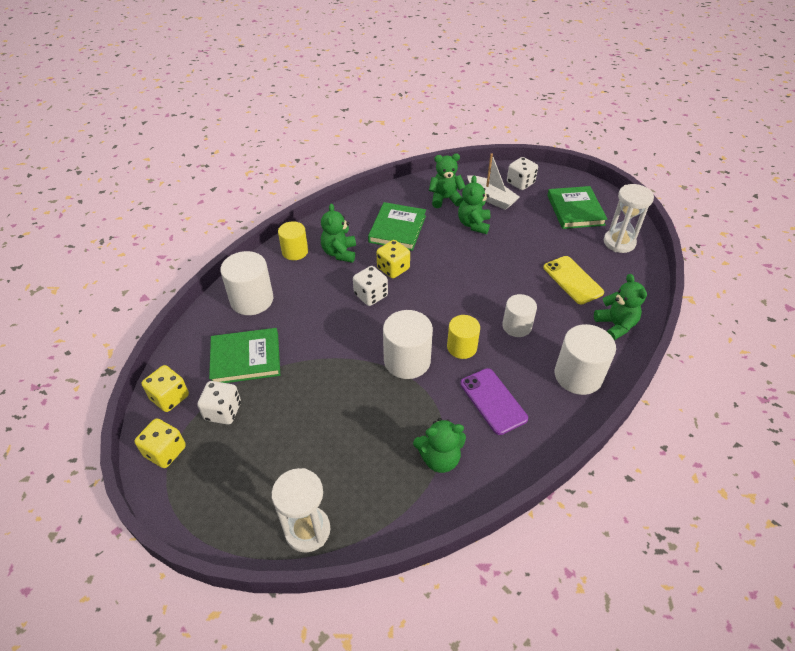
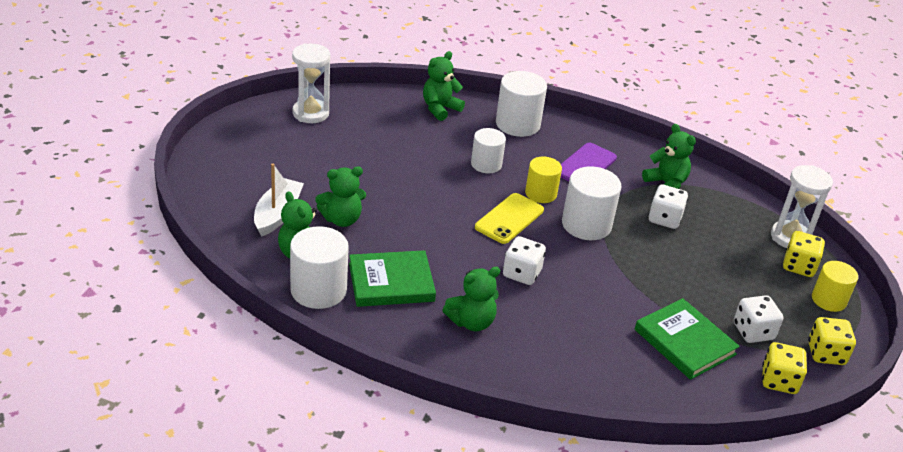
camera: 120 degrees left, 10 degrees down
white cylinder [220,251,273,315] -> white cylinder moved to [290,226,349,309]
yellow cylinder [278,221,308,260] -> yellow cylinder moved to [812,261,858,312]
yellow dice [377,240,410,278] -> yellow dice moved to [783,231,825,277]
white dice [507,157,538,190] -> white dice moved to [649,185,688,229]
yellow phone [543,256,604,304] -> yellow phone moved to [475,193,544,244]
green book [547,186,608,229] -> none

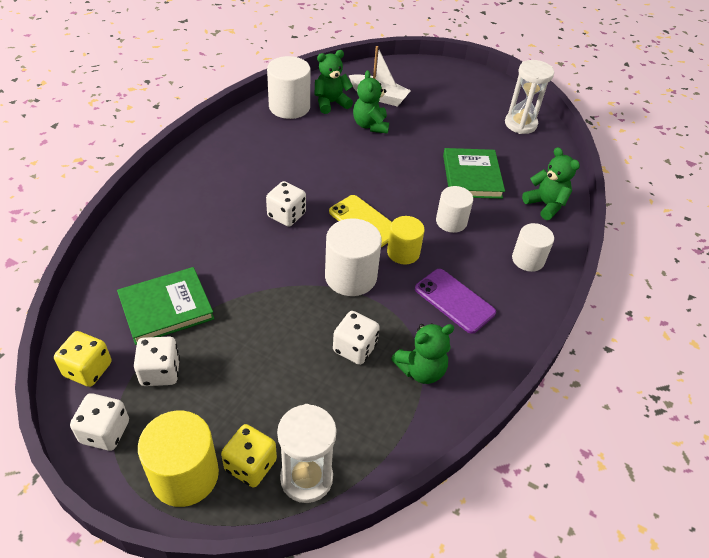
camera: 100 degrees right, 10 degrees up
green book [349,250,436,307] -> green book moved to [443,148,505,199]
green teddy bear [443,267,500,331] -> none
white cylinder [496,71,547,137] -> white cylinder [512,223,554,272], size x0.66
yellow dice [808,317,856,365] -> white dice [70,393,129,451]
yellow cylinder [812,261,858,312] -> yellow cylinder [138,411,219,507], size x1.52

